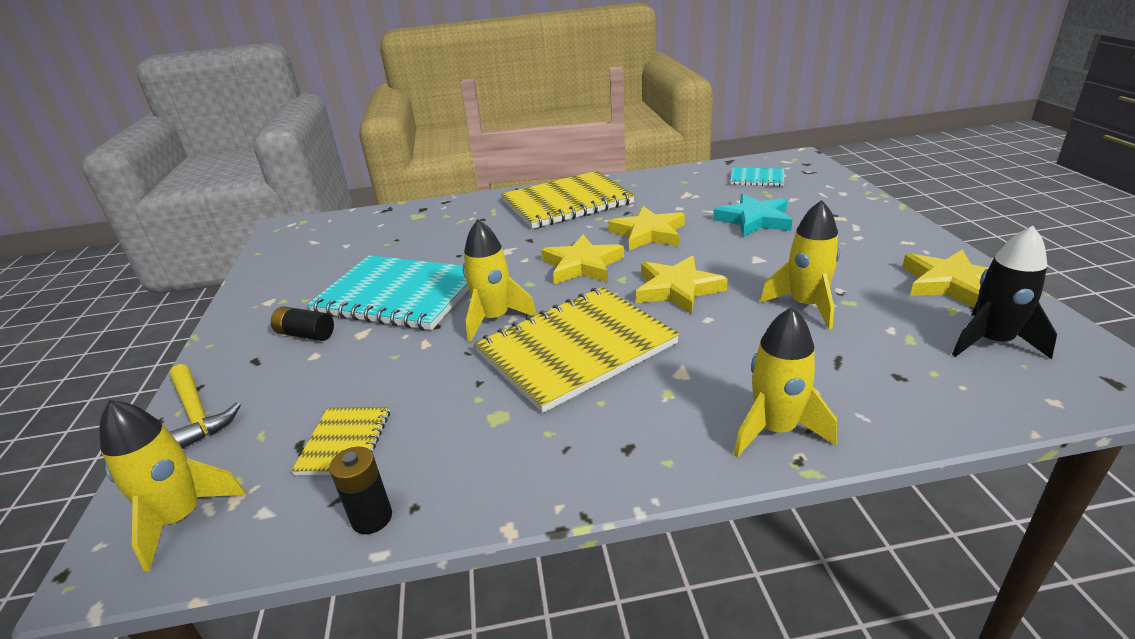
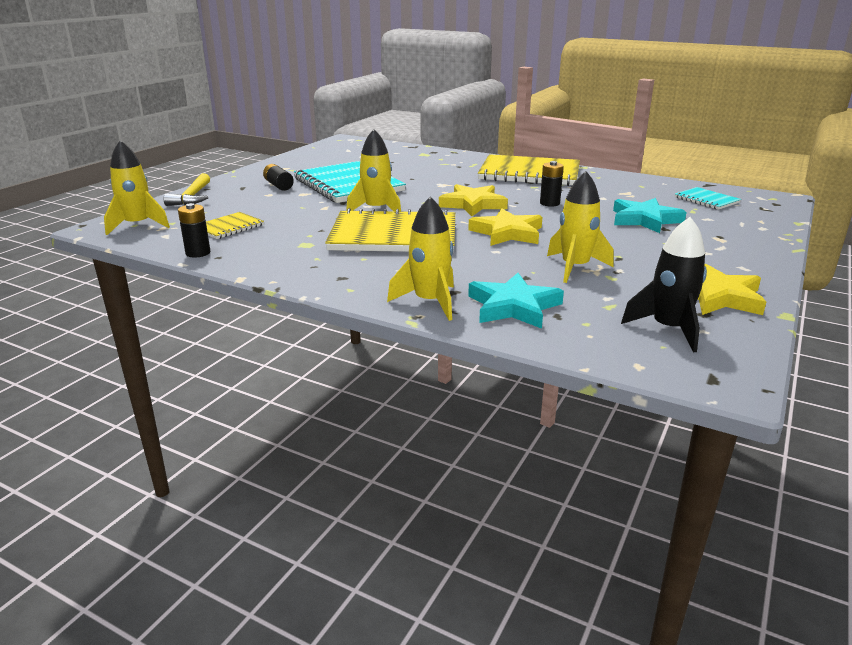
camera: 35 degrees right, 5 degrees down
yellow star [608,206,685,251] -> black battery [540,161,564,207]
none -> turquoise star [468,273,564,329]

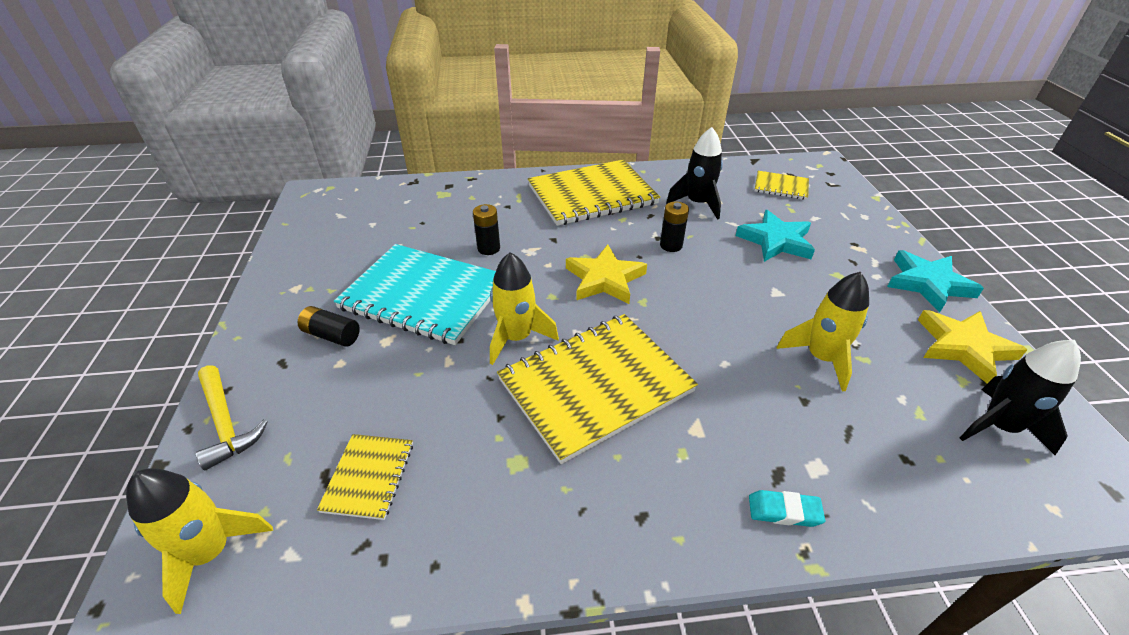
camera: 35 degrees left, 15 degrees up
black battery [178,203,210,258] -> black battery moved to [473,204,500,255]
yellow rocket [387,196,454,321] -> turquoise eraser [749,490,825,527]
yellow star [468,208,543,246] -> none
turquoise star [468,273,564,329] -> turquoise star moved to [887,250,984,312]
turquoise notebook [675,187,741,210] -> yellow notebook [755,171,809,200]
none -> black rocket [666,127,723,220]

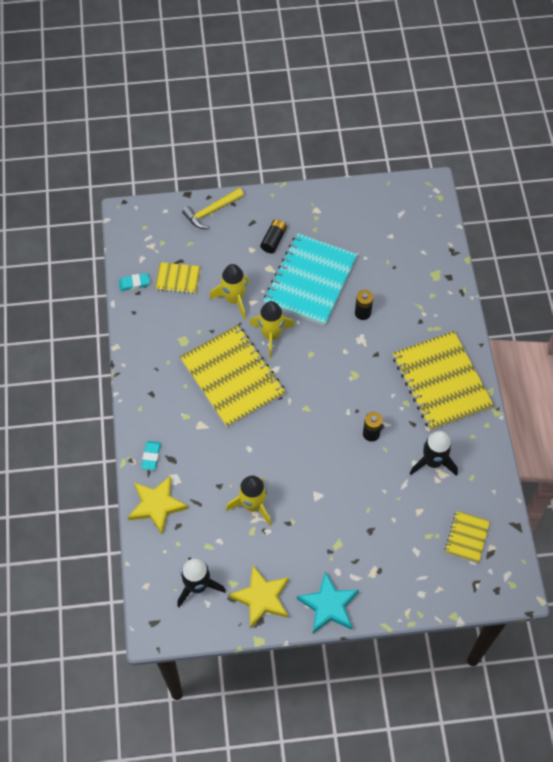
camera: 90 degrees right, 20 degrees up
yellow rocket [126,468,273,614] -> yellow rocket moved to [209,264,250,320]
yellow star [566,245,647,304] -> yellow star moved to [128,475,188,534]
turquoise star [736,210,815,262] -> none
none -> turquoise eraser [118,273,150,291]

